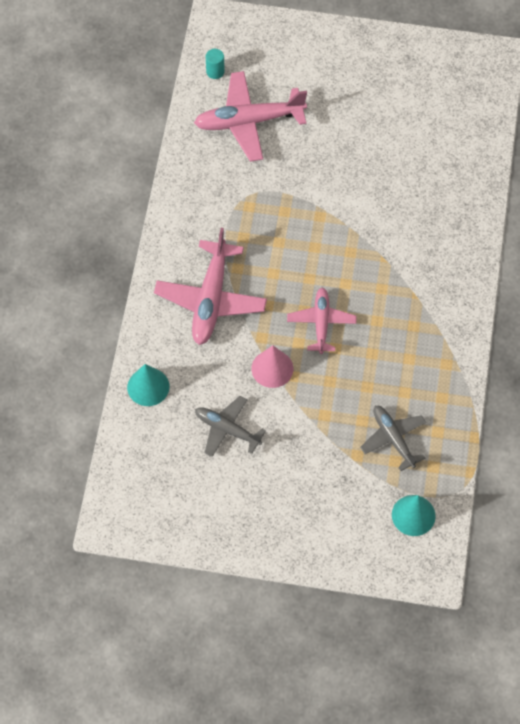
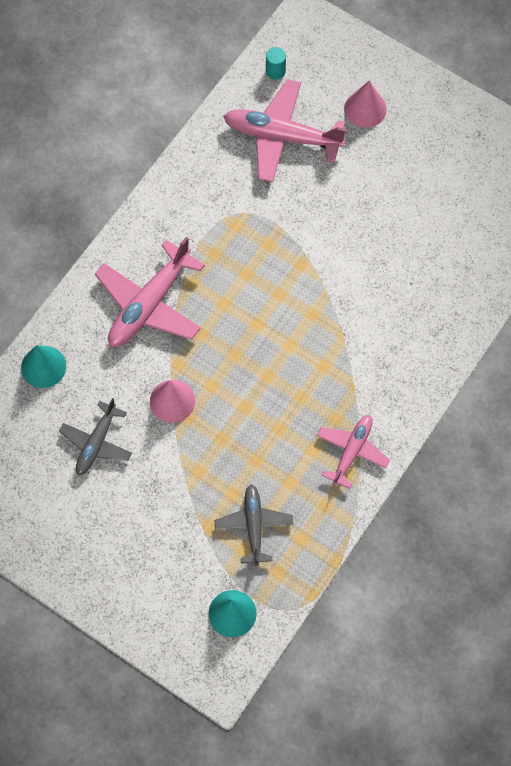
camera: 25 degrees right, 5 degrees up
grey plane [195,396,266,457] -> grey plane turned 120 degrees counterclockwise [59,398,132,475]
pink plane [287,288,356,354] -> pink plane moved to [317,415,390,489]
none -> pink cone [344,81,387,128]

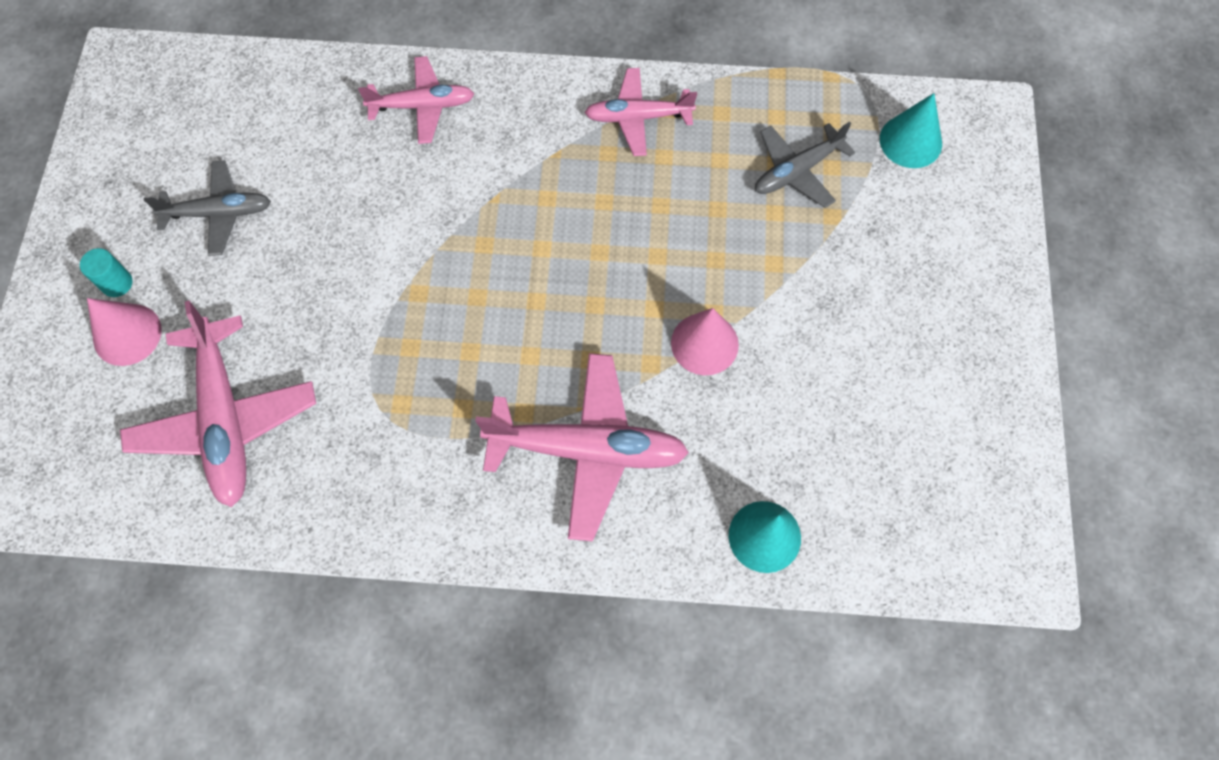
camera: 120 degrees left, 0 degrees up
grey plane [59,398,132,475] -> grey plane moved to [144,160,271,256]
turquoise cylinder [266,47,286,80] -> turquoise cylinder moved to [80,248,133,297]
none -> pink plane [358,56,474,144]

